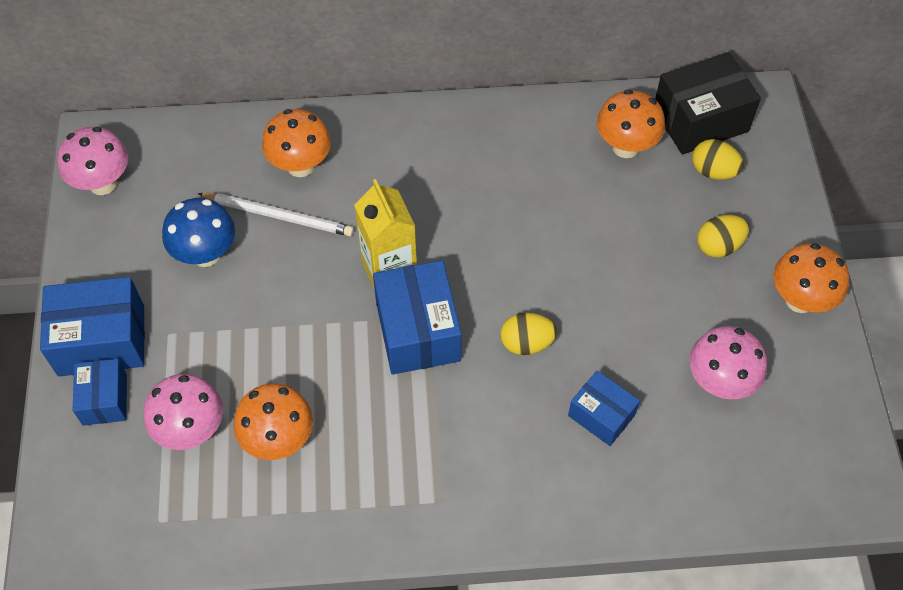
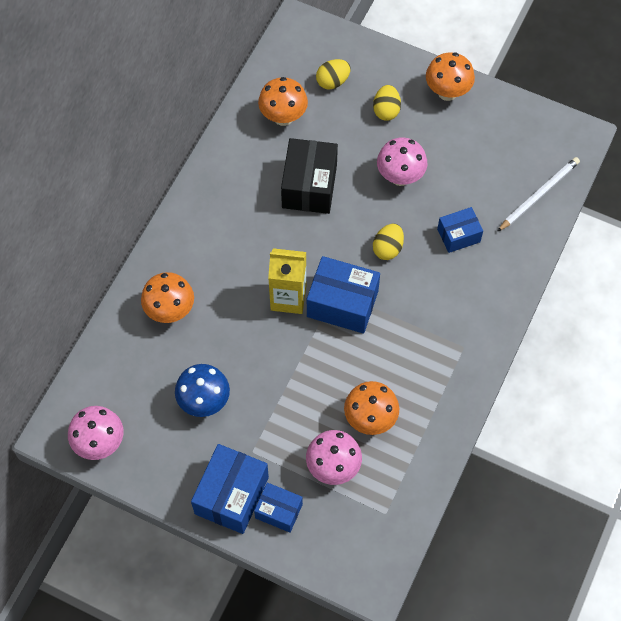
camera: 60 degrees left, 5 degrees up
white pencil [198,193,354,237] -> white pencil moved to [497,157,580,232]
black box [655,52,761,155] -> black box moved to [281,138,338,214]
pink mushroom [689,326,767,400] -> pink mushroom moved to [377,137,428,186]

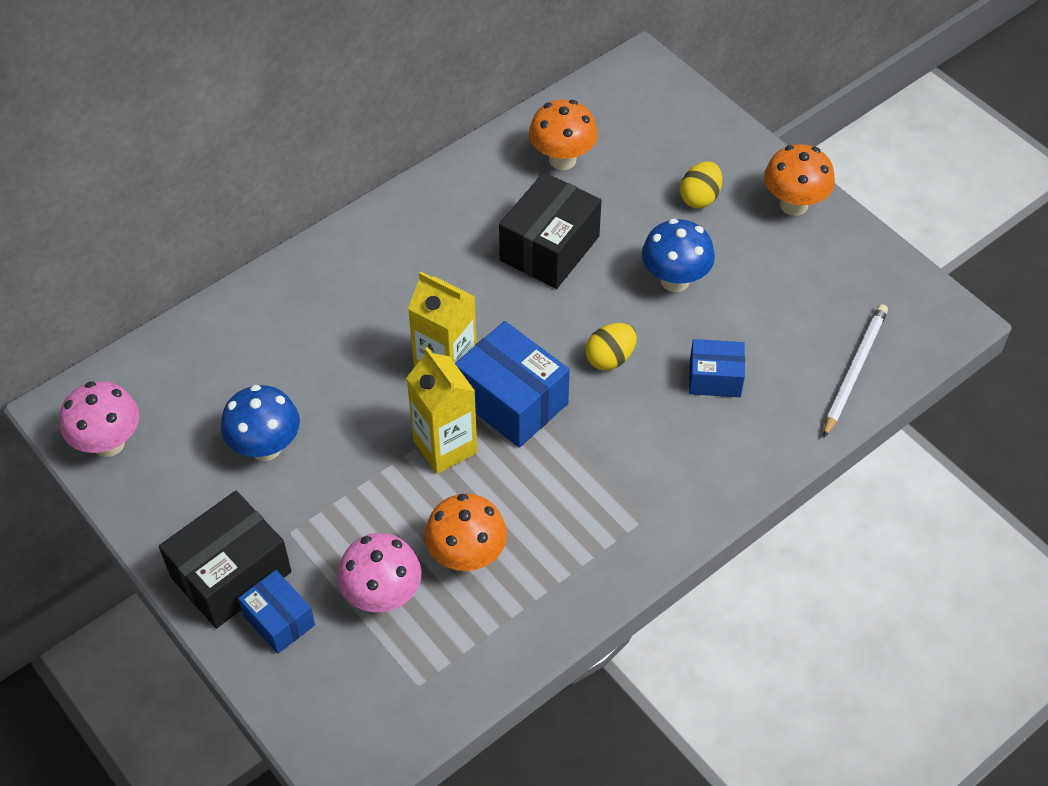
camera: 25 degrees right, 10 degrees down
orange mushroom [141,272,194,323] -> none
blue box [191,444,269,534] -> black box [159,491,292,628]
yellow egg [316,59,351,89] -> none
pink mushroom [377,137,428,186] -> blue mushroom [642,219,715,292]
white pencil [497,157,580,232] -> white pencil turned 45 degrees counterclockwise [823,304,888,438]
none -> yellow carton [406,347,477,474]

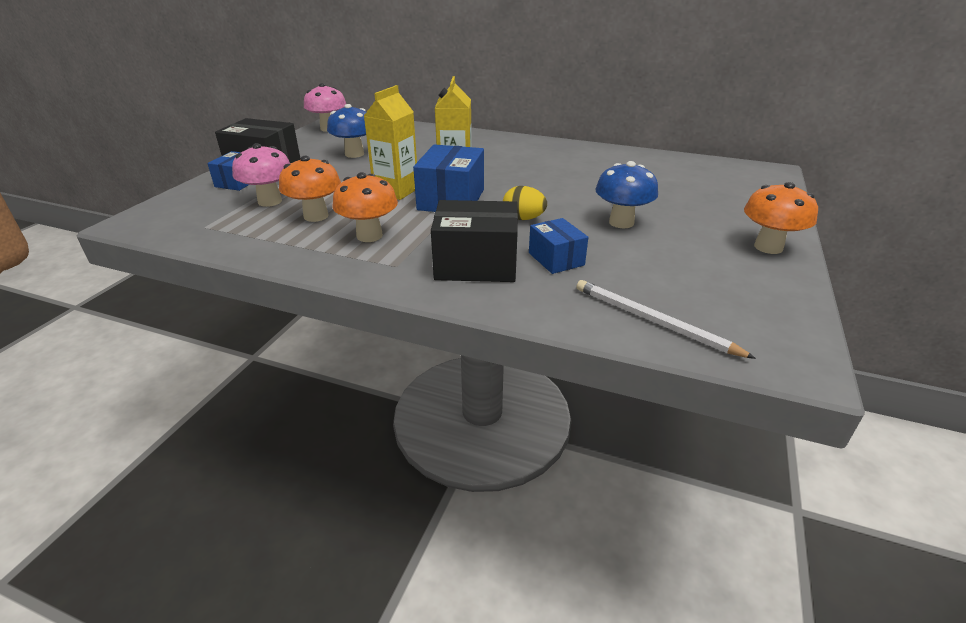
camera: 60 degrees right, 20 degrees down
black box [499,172,602,289] -> black box moved to [431,200,518,282]
orange mushroom [529,100,598,170] -> orange mushroom moved to [333,172,398,242]
yellow egg [680,161,722,208] -> none
white pencil [823,304,888,438] -> white pencil turned 135 degrees counterclockwise [576,280,756,359]

